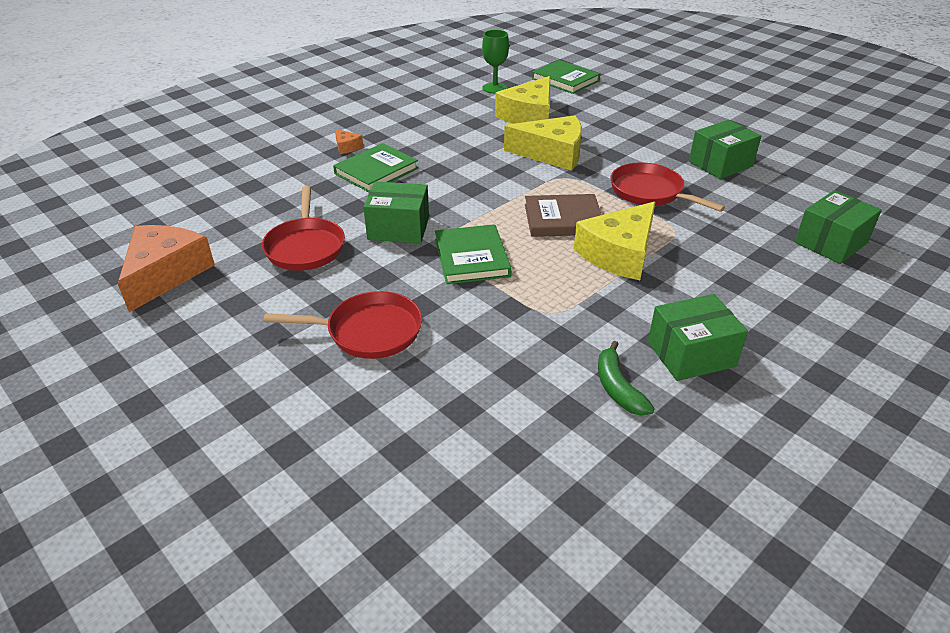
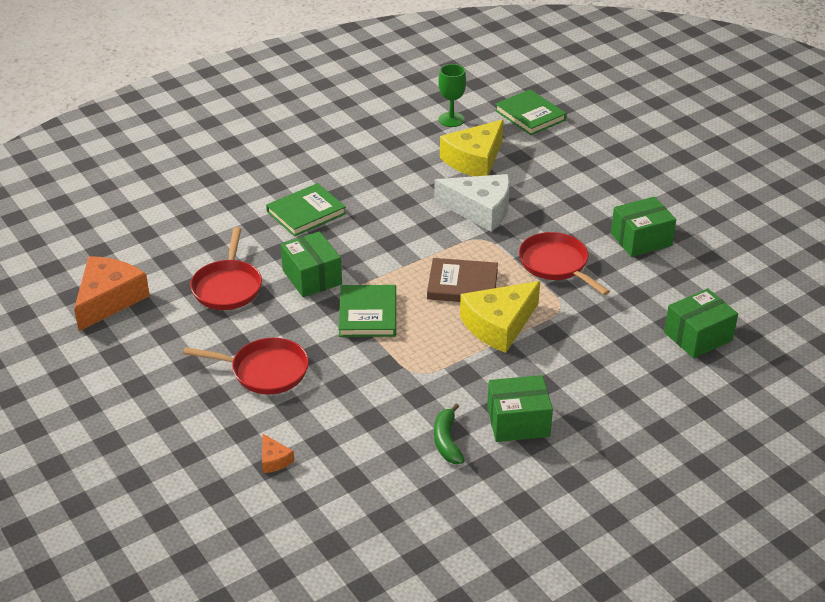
camera: 10 degrees right, 0 degrees up
orange cheese [335,129,363,154] -> orange cheese moved to [262,434,294,473]
green box [363,181,429,243] -> green box turned 45 degrees clockwise [281,231,342,297]
yellow cheese [504,115,582,171] -> white cheese [434,174,510,232]

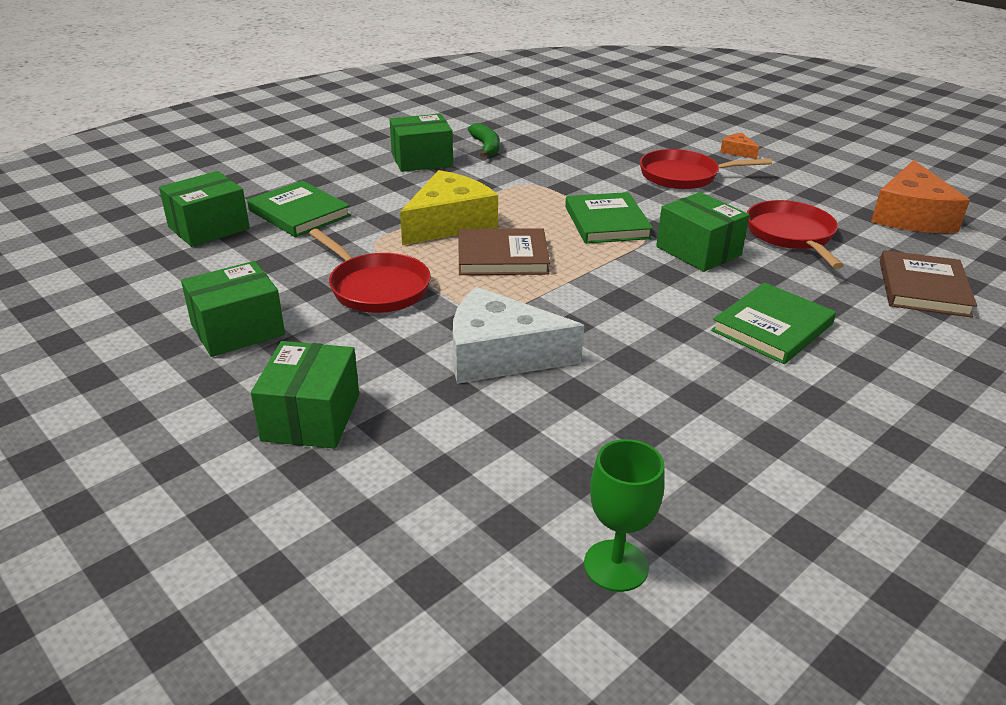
camera: 170 degrees right, 5 degrees down
orange cheese [262,434,294,473] -> orange cheese moved to [720,133,759,159]
yellow cheese [440,119,504,176] -> none
green book [495,89,567,135] -> green book moved to [247,181,351,237]
none -> green box [251,341,359,449]
none -> brown book [880,250,977,317]

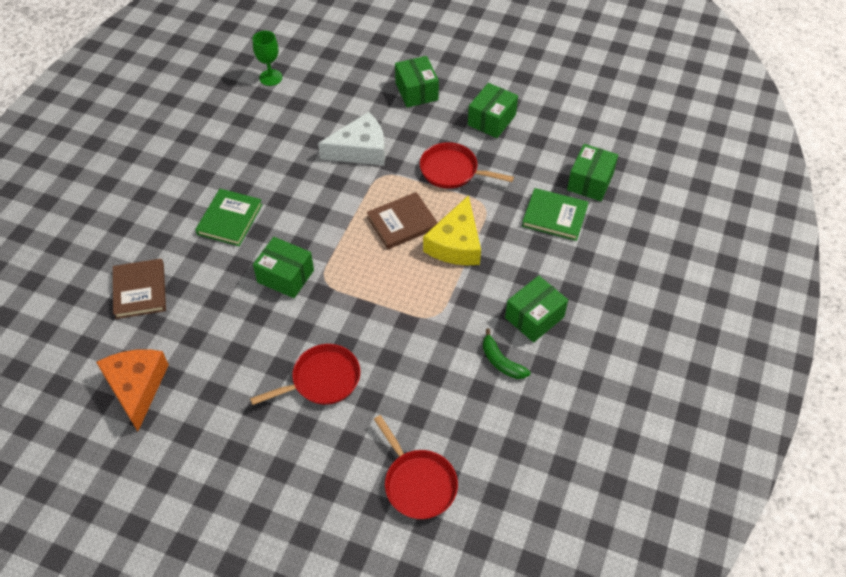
camera: 155 degrees right, 20 degrees up
green book [565,192,653,244] -> none
orange cheese [720,133,759,159] -> none
red pan [747,200,844,269] -> red pan moved to [374,415,458,519]

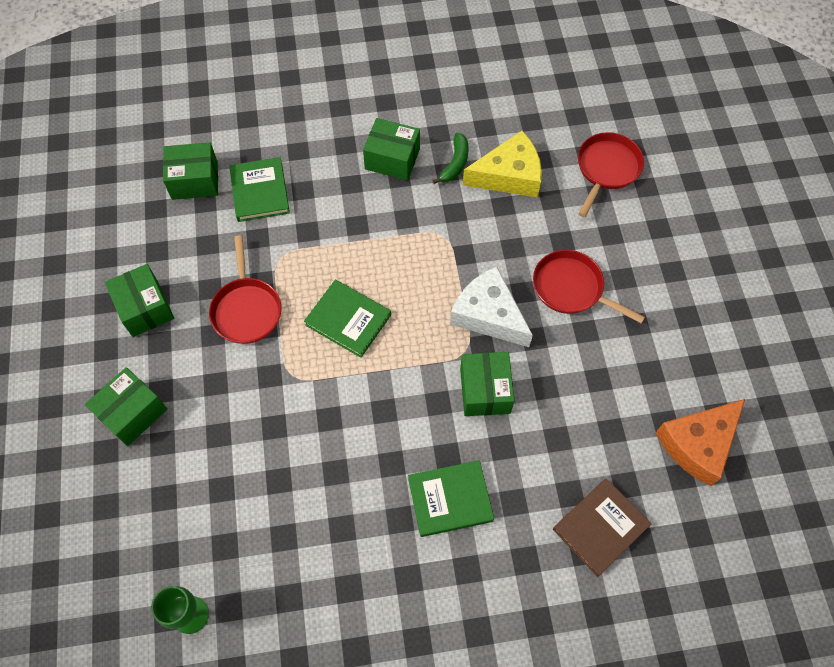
camera: 120 degrees left, 10 degrees up
white cheese [318,112,385,166] -> white cheese moved to [450,266,533,347]
brown book [367,192,438,249] -> green book [304,280,391,358]
yellow cheese [423,195,481,265] -> yellow cheese moved to [463,131,542,197]
green box [468,83,518,138] -> green box turned 60 degrees clockwise [105,264,174,337]

